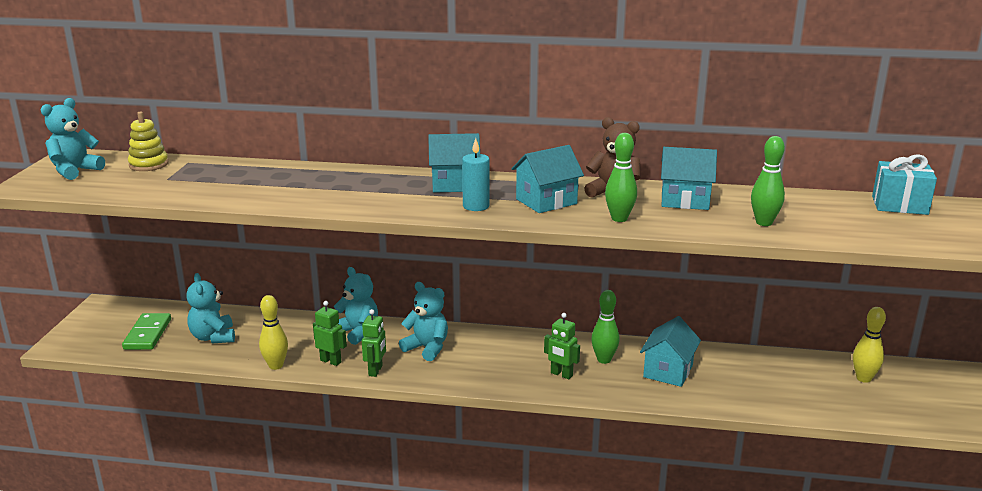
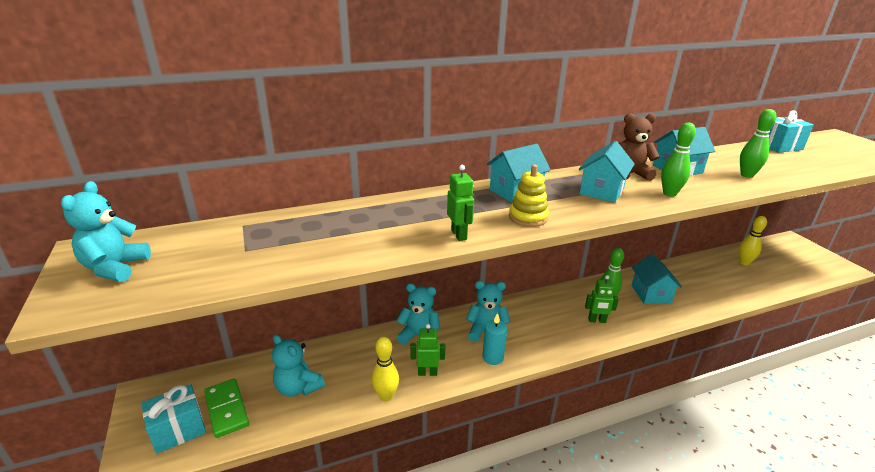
camera: 30 degrees left, 5 degrees up
yellow stacking toy [128,111,169,171] -> yellow stacking toy moved to [509,164,549,227]
green robot [362,309,386,377] -> green robot moved to [447,165,474,241]
turquoise candle [462,138,490,211] -> turquoise candle moved to [483,313,507,365]
none -> turquoise gift [142,384,206,454]

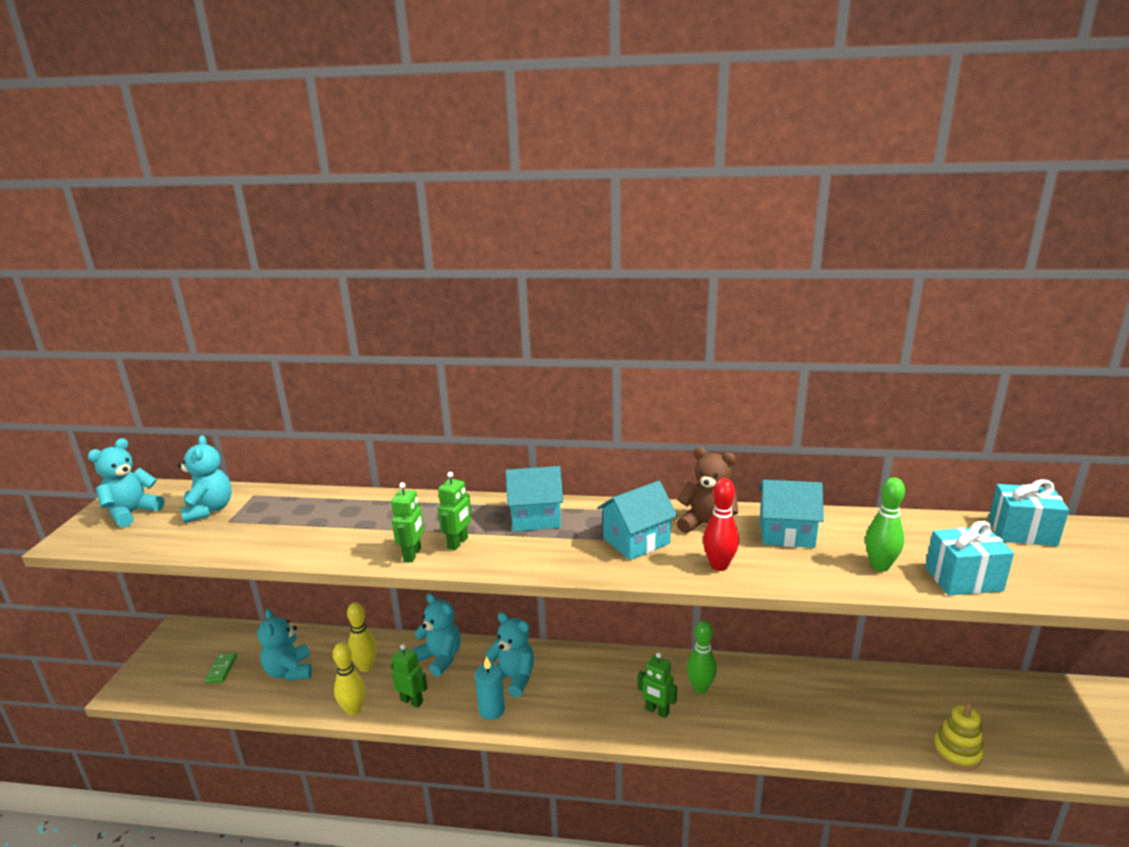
camera: 30 degrees right, 5 degrees down
turquoise gift [142,384,206,454] -> turquoise gift moved to [925,521,1014,595]
green domino [204,379,249,438] -> green domino [205,653,237,683], size x0.59
yellow stacking toy [509,164,549,227] -> yellow stacking toy moved to [933,702,984,771]
turquoise house [632,254,682,304] -> none
green bowling pin [661,123,696,197] -> red bowling pin [703,478,739,571]
yellow bowling pin [739,216,767,265] -> yellow bowling pin moved to [347,602,377,672]
none -> turquoise teddy bear [177,435,232,523]
none -> green robot [438,472,471,550]

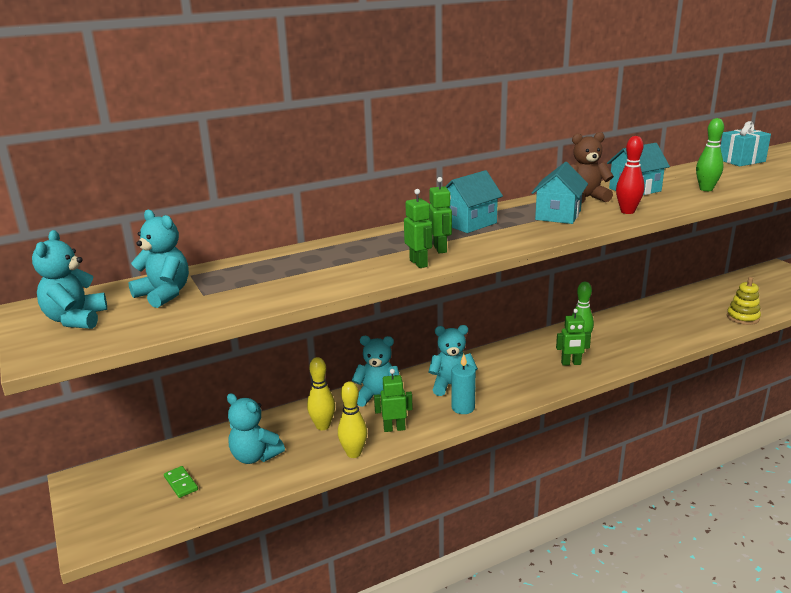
camera: 35 degrees left, 0 degrees up
turquoise gift [925,521,1014,595] -> none

